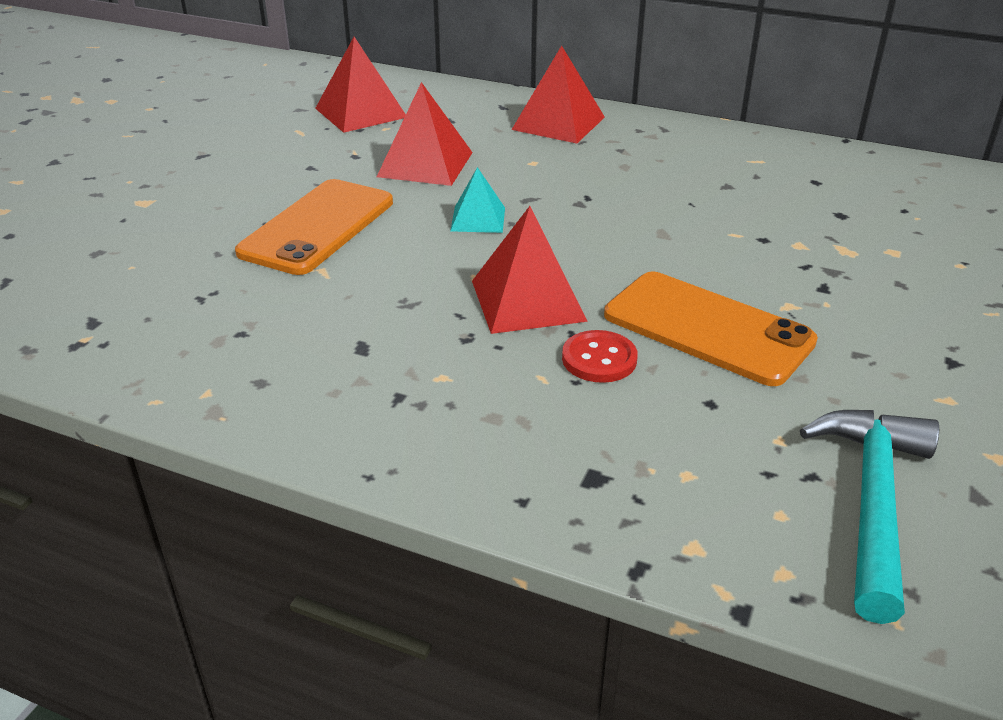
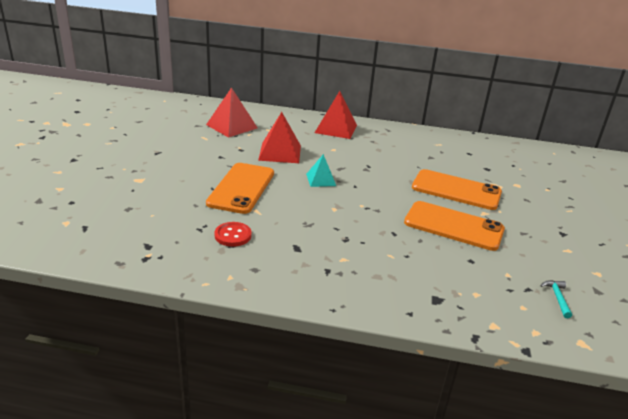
camera: 15 degrees left, 5 degrees down
red pyramid [472,206,588,334] -> none
red button [562,330,638,383] -> red button moved to [215,222,252,247]
turquoise hammer [800,410,939,624] -> turquoise hammer [540,280,572,318], size x0.43
none -> orange phone [412,169,502,210]

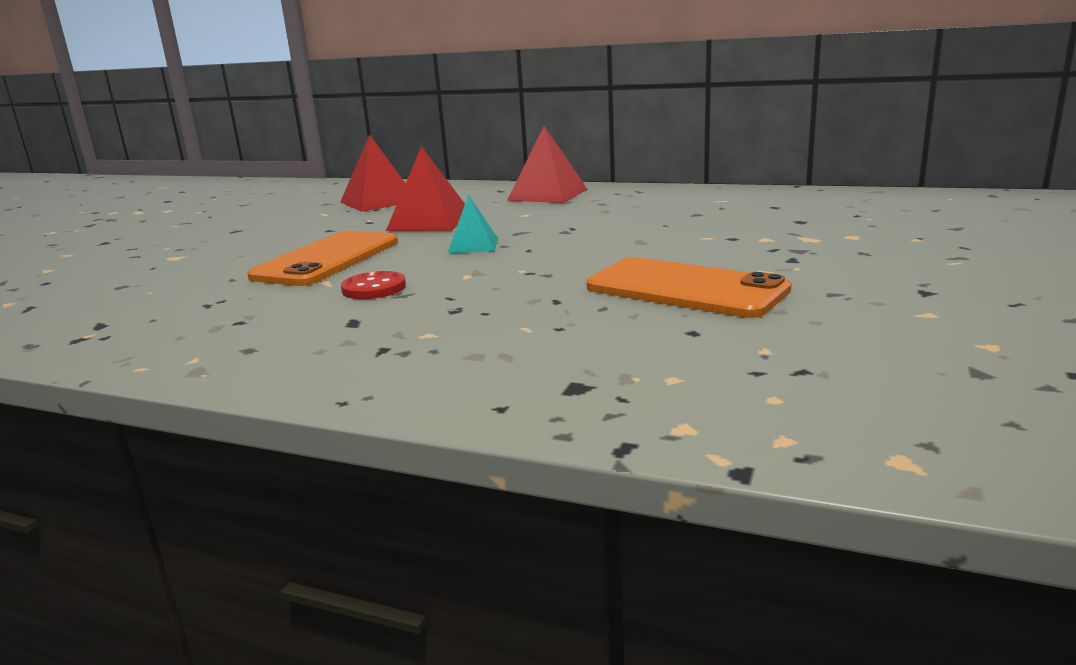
camera: 15 degrees right, 10 degrees down
red button [215,222,252,247] -> red button moved to [341,271,406,299]
orange phone [412,169,502,210] -> none
turquoise hammer [540,280,572,318] -> none

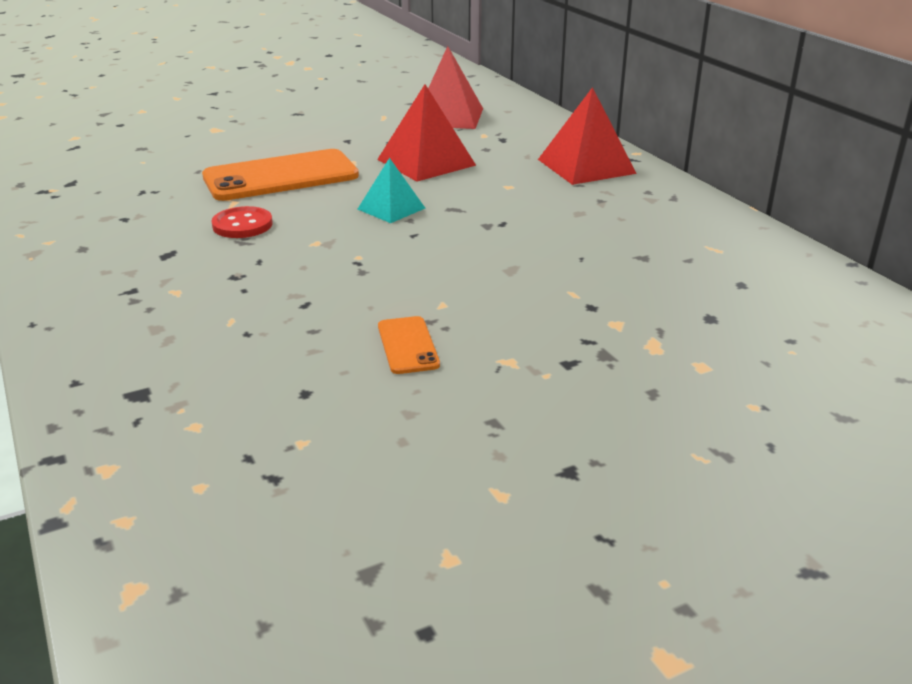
camera: 40 degrees right, 10 degrees up
orange phone [587,257,791,318] -> orange phone [378,316,440,374], size x0.47

